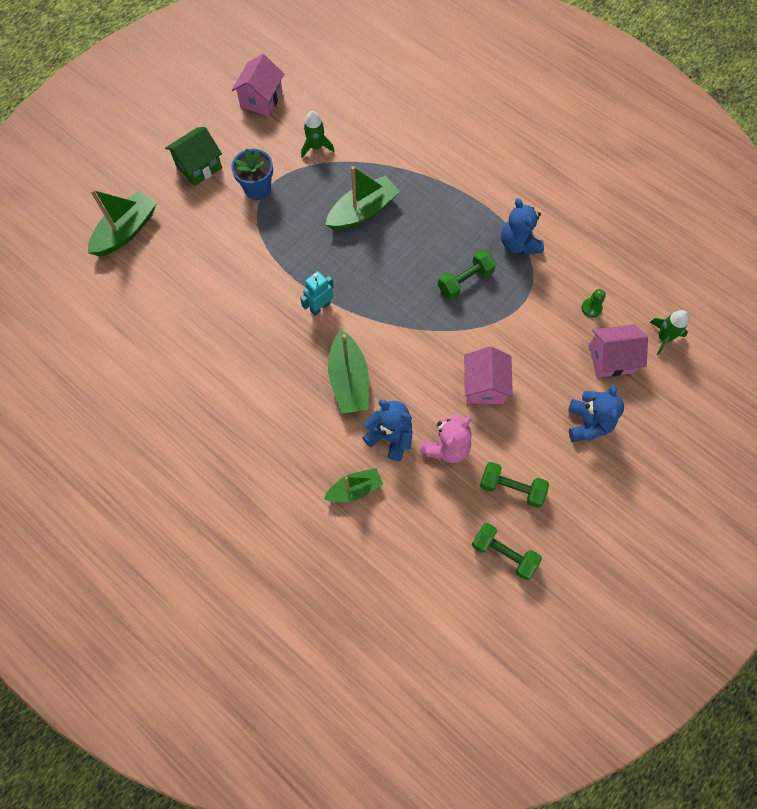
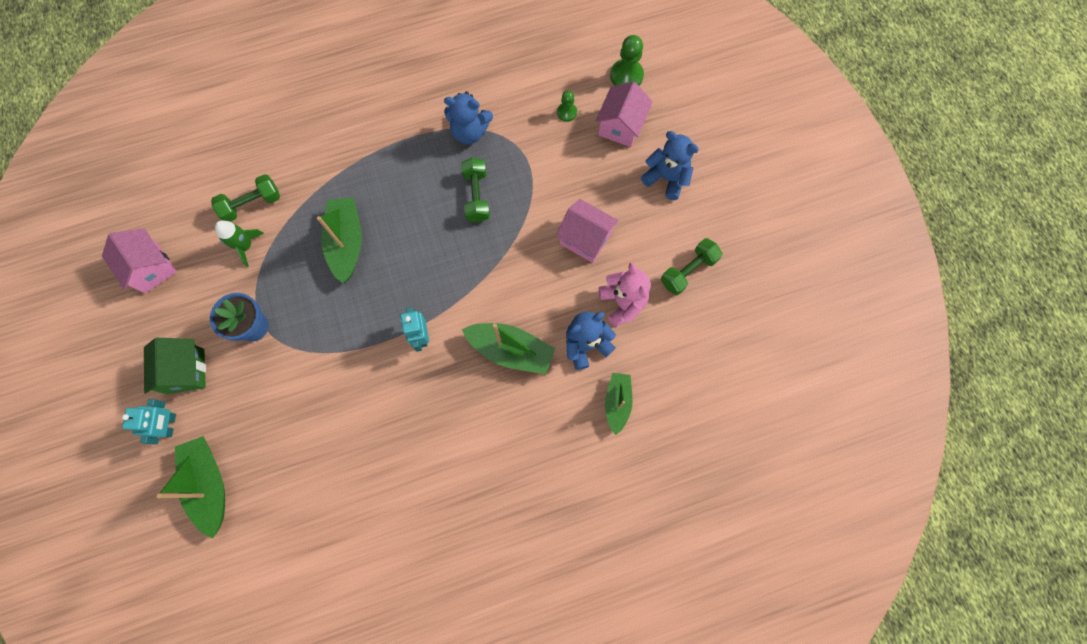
camera: 60 degrees left, 5 degrees up
green dumbbell [472,523,542,580] -> green dumbbell moved to [211,174,280,222]
green rocket [650,310,689,355] -> green pawn [610,35,644,86]
none -> turquoise robot [122,399,176,445]

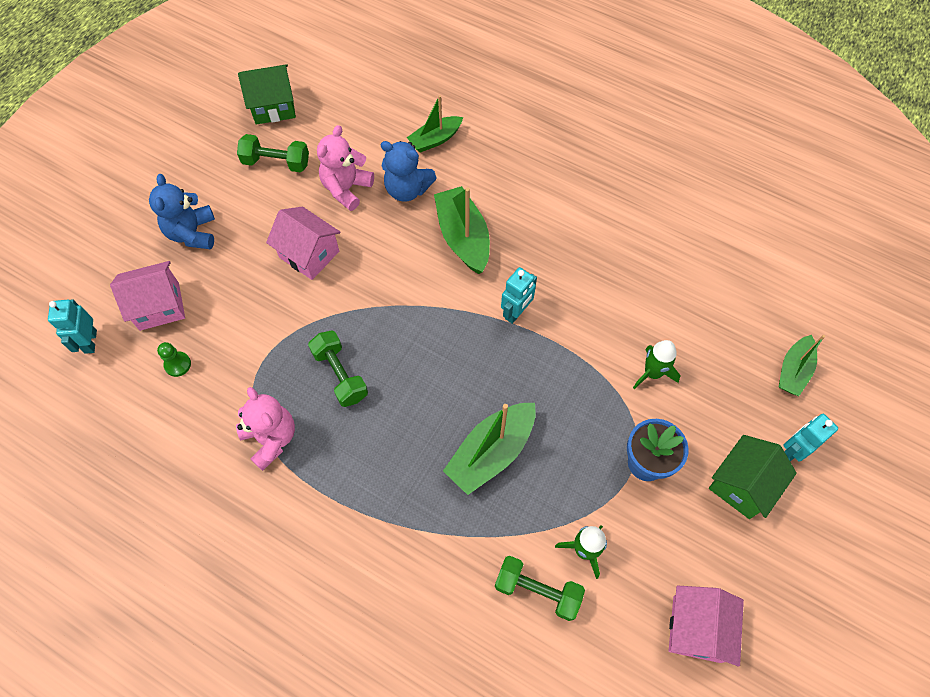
camera: 130 degrees left, 10 degrees down
green boat [157,436,225,538] -> green boat [779,335,825,396], size x0.64
blue teddy bear [444,91,493,144] -> pink teddy bear [236,387,295,471]
green dumbbell [461,158,490,222] -> green dumbbell turned 75 degrees counterclockwise [308,330,368,407]
pink house [556,199,619,263] -> pink house turned 45 degrees counterclockwise [266,207,341,280]
green pawn [610,35,644,86] -> turquoise robot [48,299,97,354]
none -> green house [238,64,296,124]
none -> green rocket [633,340,681,389]

